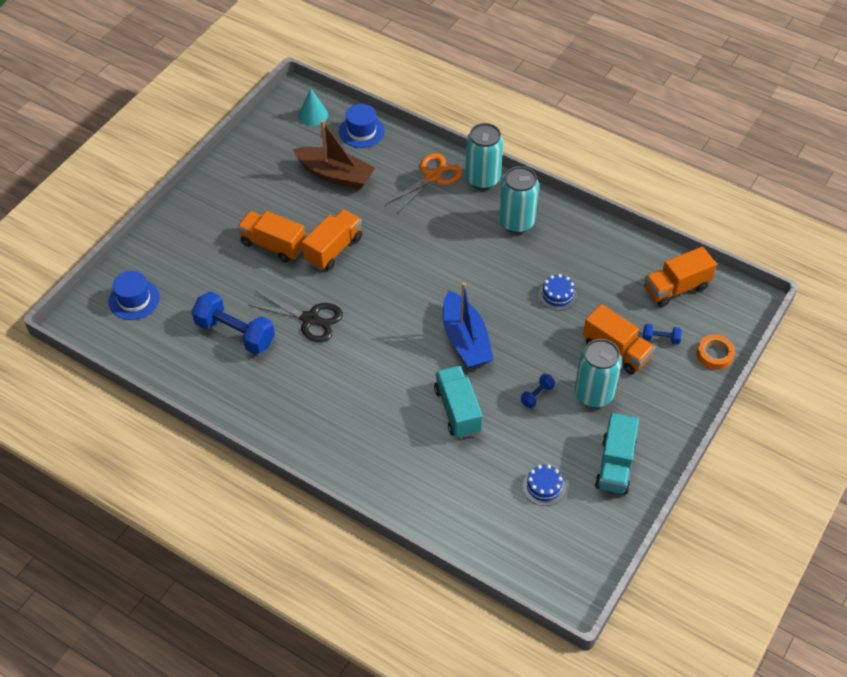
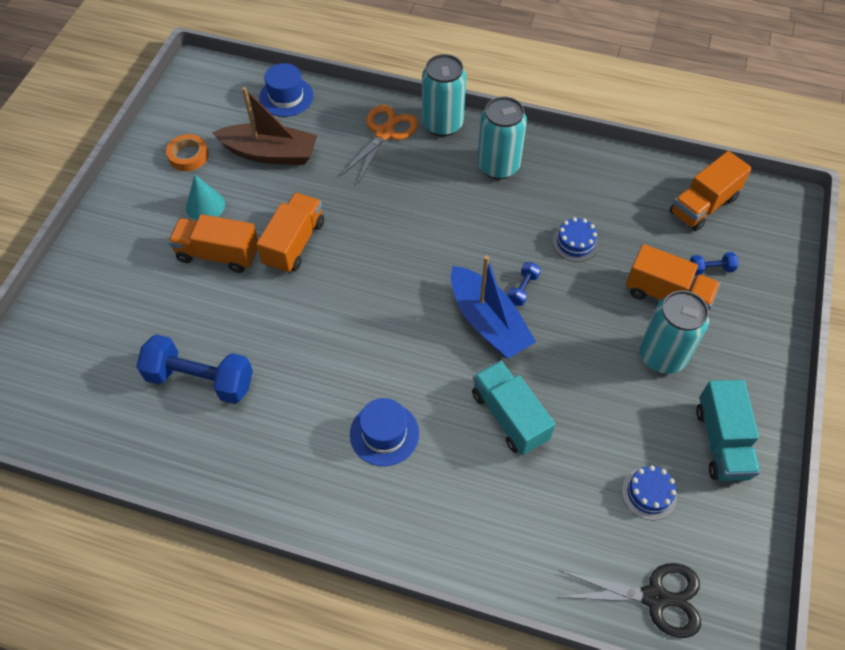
camera: 15 degrees left, 5 degrees up
blue hat [109,271,160,320] -> blue hat moved to [350,398,419,466]
black scissors [248,292,343,342] -> black scissors moved to [559,563,701,638]
turquoise cone [298,88,328,126] -> turquoise cone moved to [186,175,225,221]
blue dumbbell [521,374,555,408] -> blue dumbbell moved to [508,262,541,306]
orange tape [697,335,735,370] -> orange tape moved to [166,134,209,171]

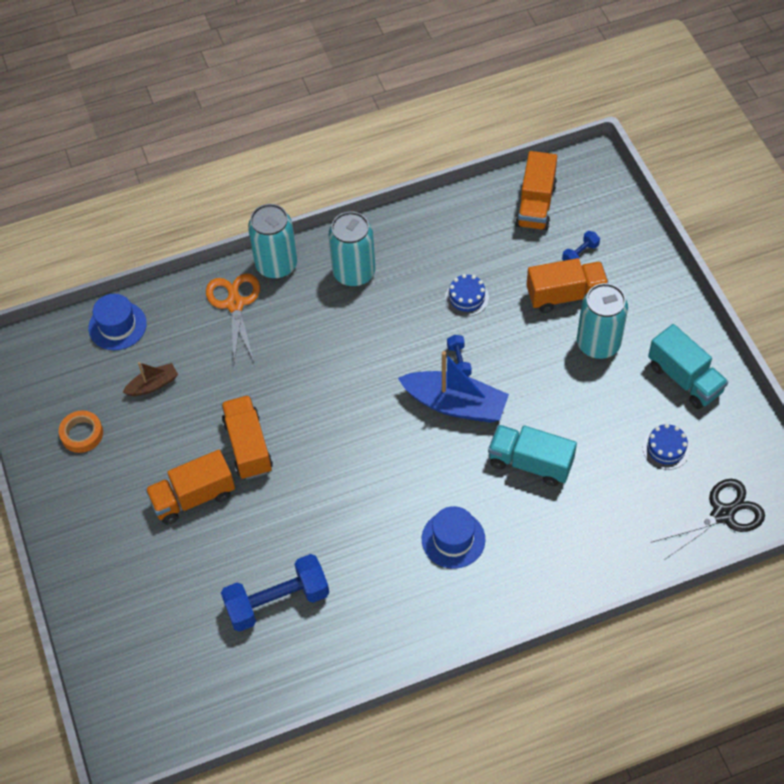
camera: 35 degrees left, 0 degrees up
turquoise cone [186,175,225,221] -> none
brown boat [212,87,317,165] -> brown boat [122,362,178,396], size x0.52

